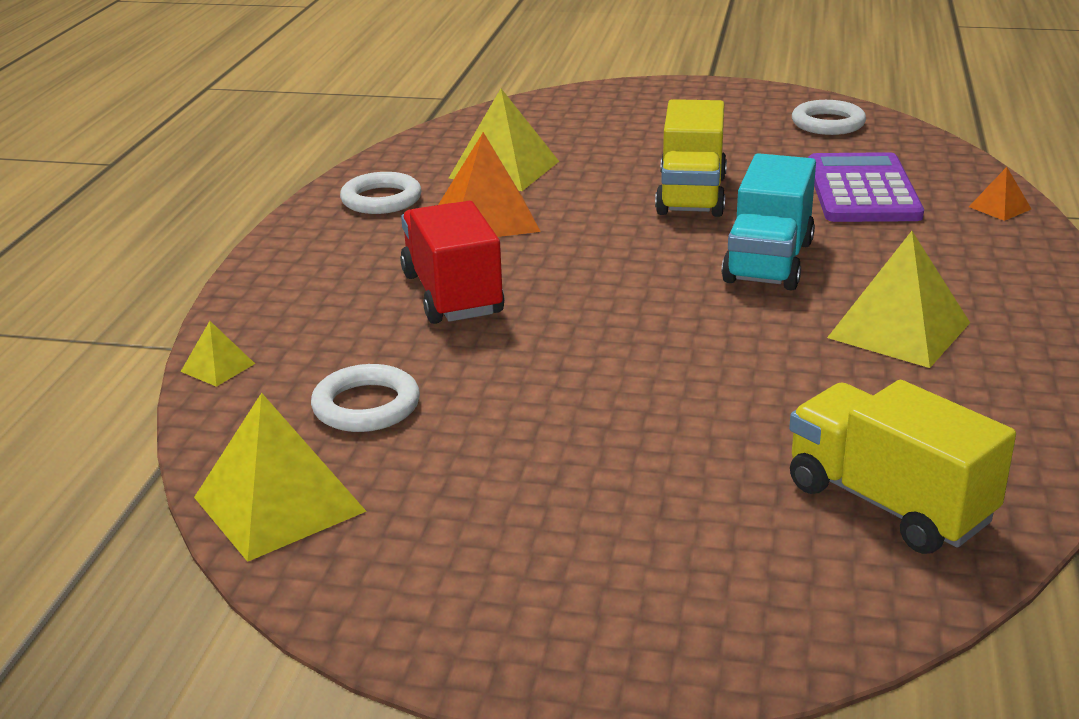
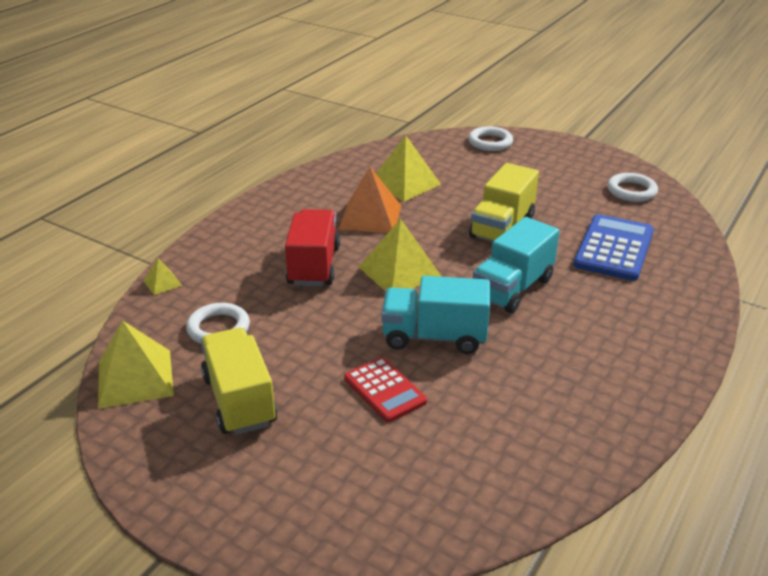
camera: 20 degrees right, 5 degrees up
white ring [340,172,422,214] -> white ring moved to [468,126,513,151]
yellow truck [789,380,1016,554] -> yellow truck moved to [201,327,277,435]
purple calculator [808,152,924,222] -> blue calculator [573,214,654,281]
yellow pyramid [827,231,970,368] -> yellow pyramid moved to [359,218,442,291]
orange pyramid [969,167,1031,221] -> none
none -> red calculator [344,357,427,422]
none -> turquoise truck [381,276,490,354]

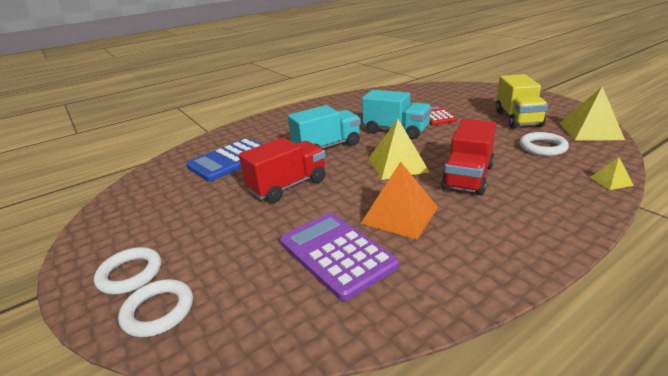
camera: 155 degrees left, 5 degrees down
yellow pyramid [376,135,441,202] -> purple calculator [280,213,399,301]
yellow truck [469,163,539,242] -> red truck [239,138,326,203]
white ring [607,173,658,202] -> white ring moved to [94,247,161,294]

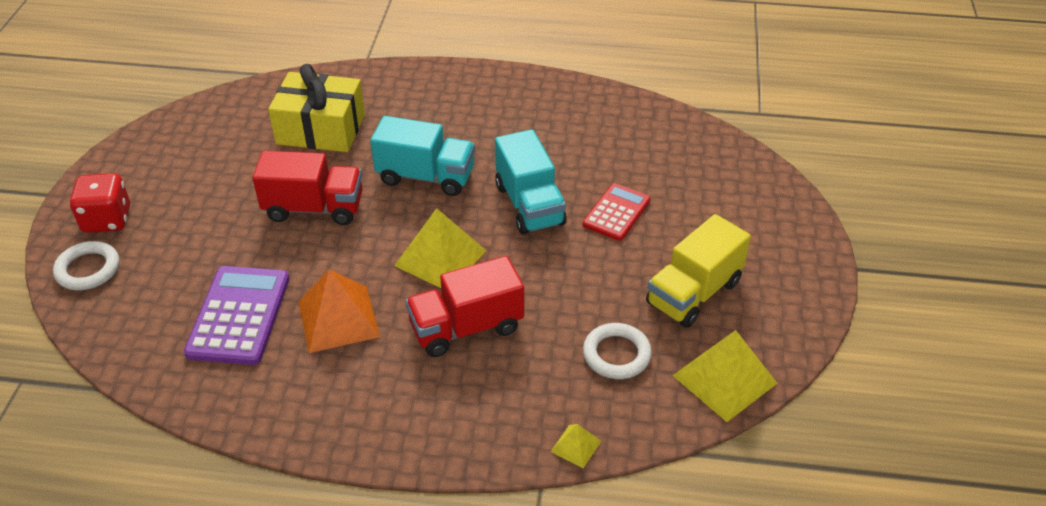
camera: 40 degrees right, 15 degrees up
white ring [94,247,161,294] -> red dice [69,173,130,233]
blue calculator [186,138,263,181] -> yellow gift [268,64,365,152]

